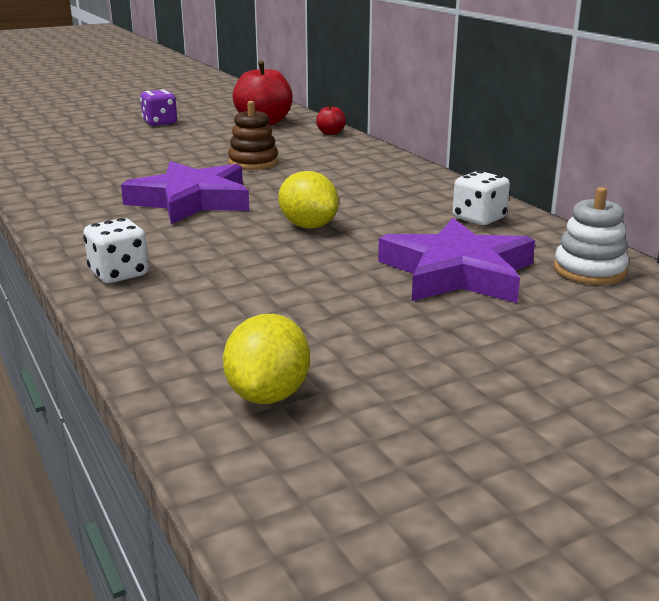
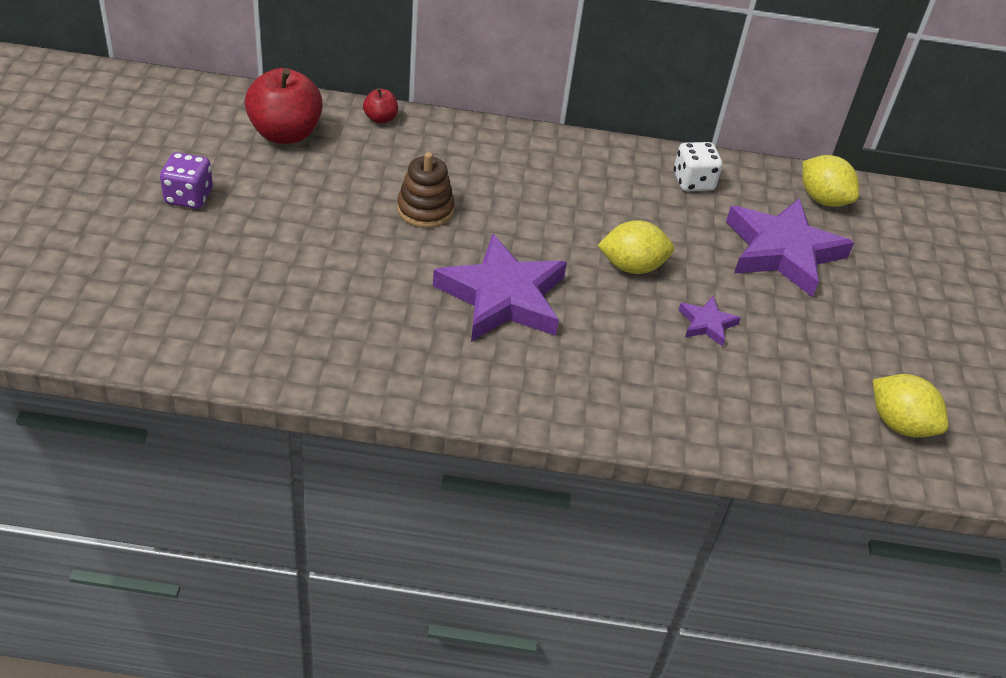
camera: 60 degrees left, 20 degrees up
white dice [83,218,149,283] -> none
white stacking toy [554,187,629,285] -> yellow lemon [802,155,859,207]
none -> purple star [679,296,741,346]

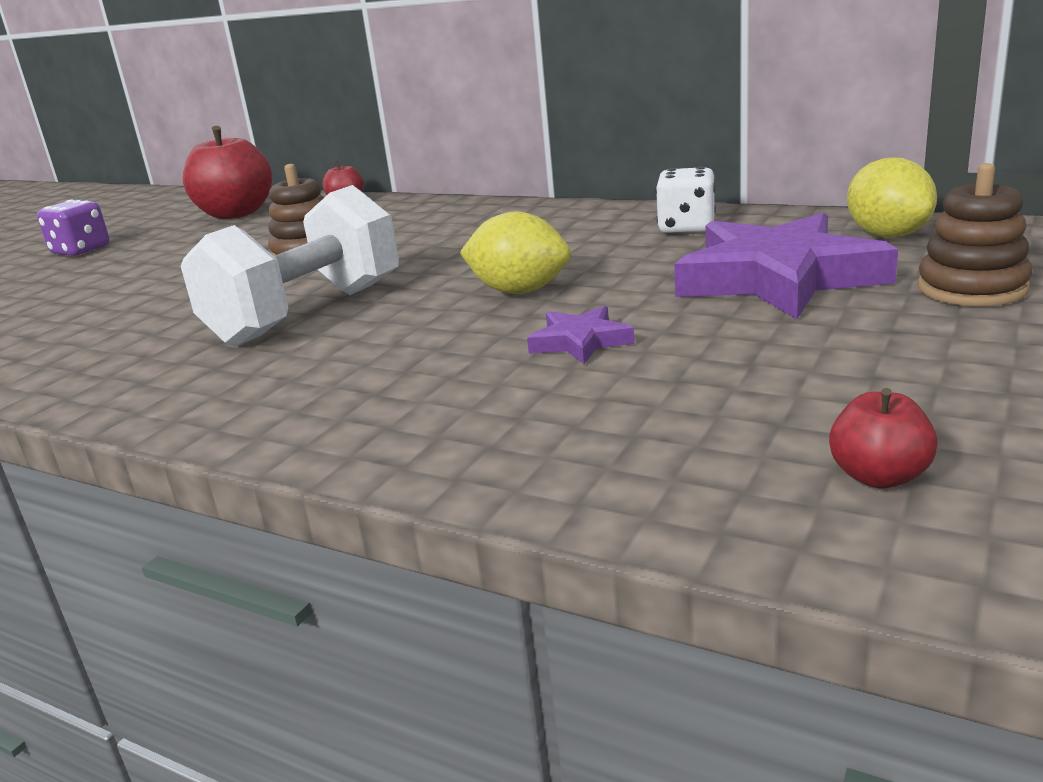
camera: 30 degrees right, 20 degrees down
purple star [433,233,567,342] -> white dumbbell [181,185,399,347]
yellow lemon [873,374,948,438] -> red apple [829,388,938,488]
none -> brown stacking toy [917,163,1032,306]

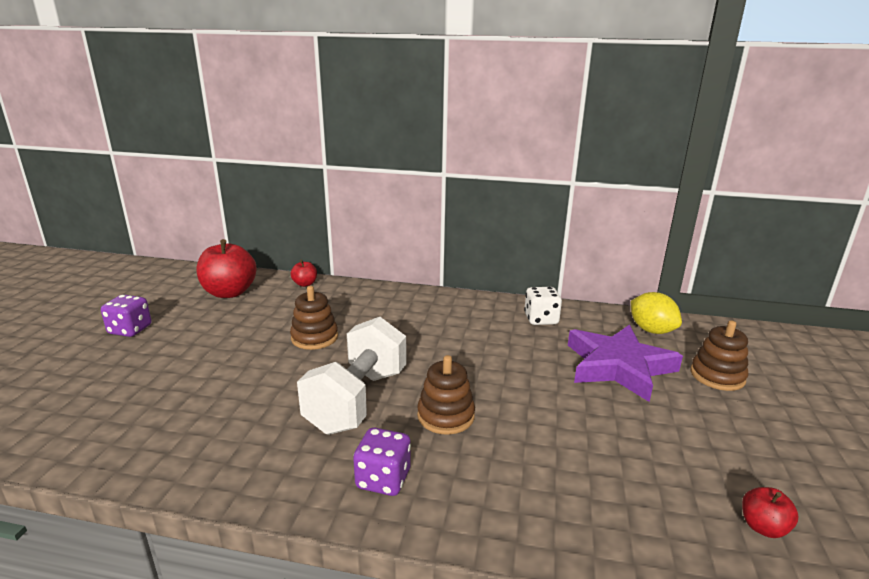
camera: 20 degrees left, 0 degrees up
yellow lemon [460,211,571,294] -> none
purple star [527,306,635,364] -> none
none -> purple dice [353,427,411,496]
none -> brown stacking toy [417,355,475,435]

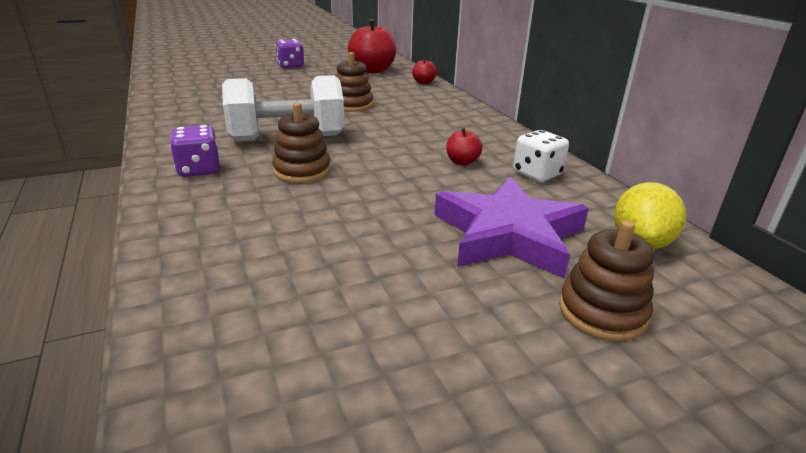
camera: 55 degrees right, 5 degrees up
red apple [742,487,798,538] -> red apple moved to [446,127,483,166]

